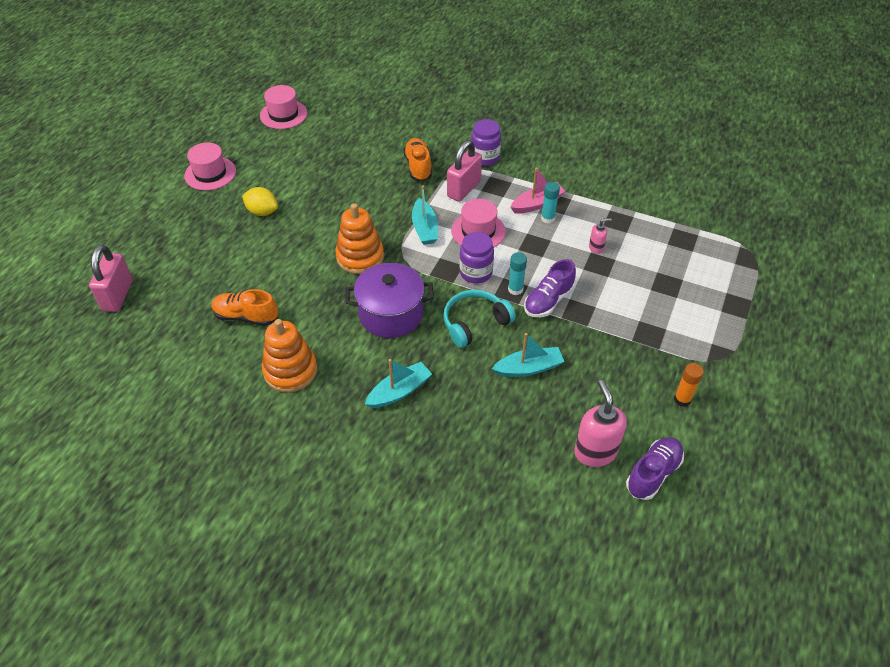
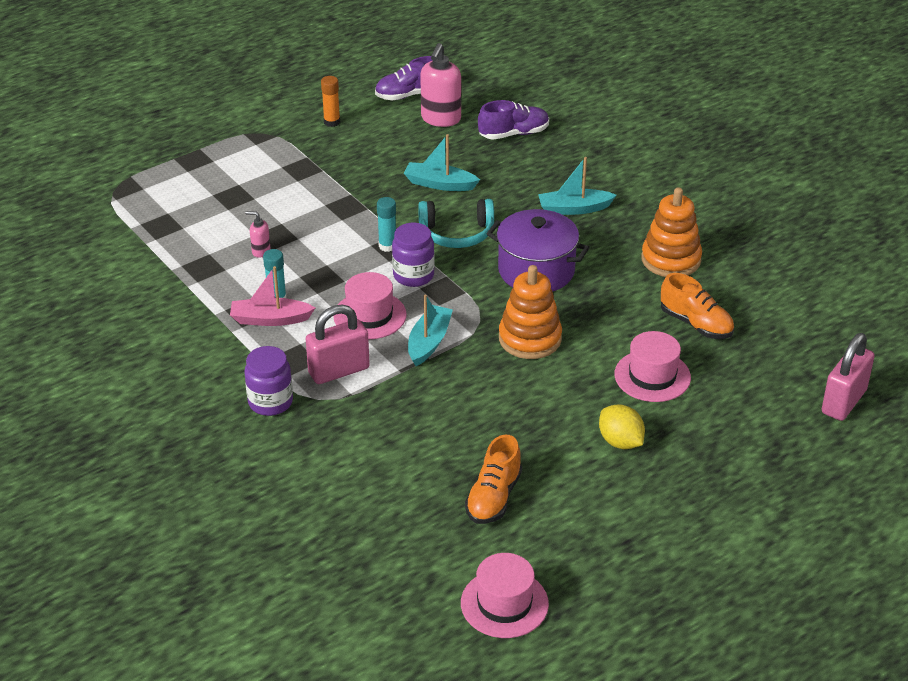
camera: 150 degrees left, 10 degrees down
pink hat [184,143,236,190] -> pink hat moved to [615,331,691,402]
orange shoe [403,138,432,181] -> orange shoe moved to [465,435,522,524]
purple shoe [524,259,576,317] -> purple shoe moved to [478,100,549,140]

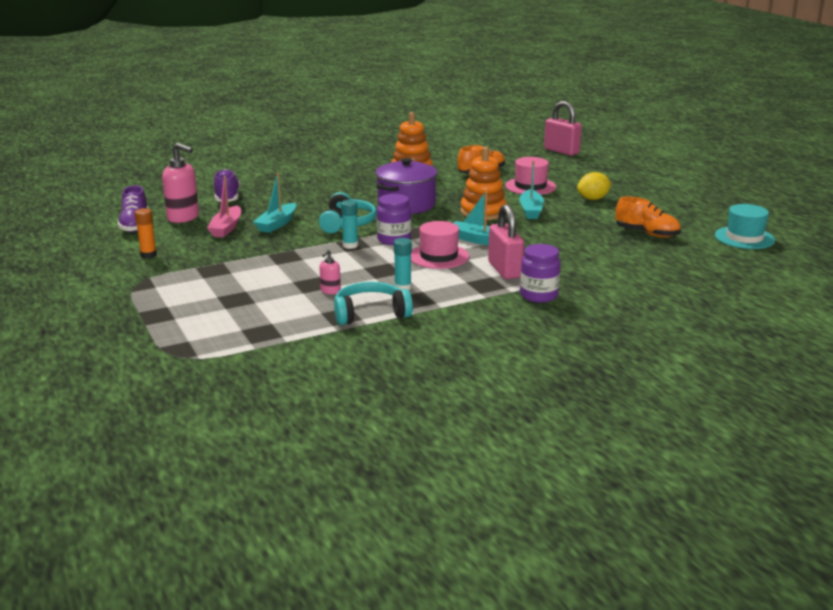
camera: 80 degrees left, 15 degrees down
pink boat [230,266,315,326] -> pink boat moved to [207,177,241,237]
pink hat [461,553,549,638] -> turquoise hat [715,204,775,249]
turquoise boat [538,157,617,215] -> turquoise boat moved to [519,161,544,219]
none -> turquoise headphones [334,282,413,325]

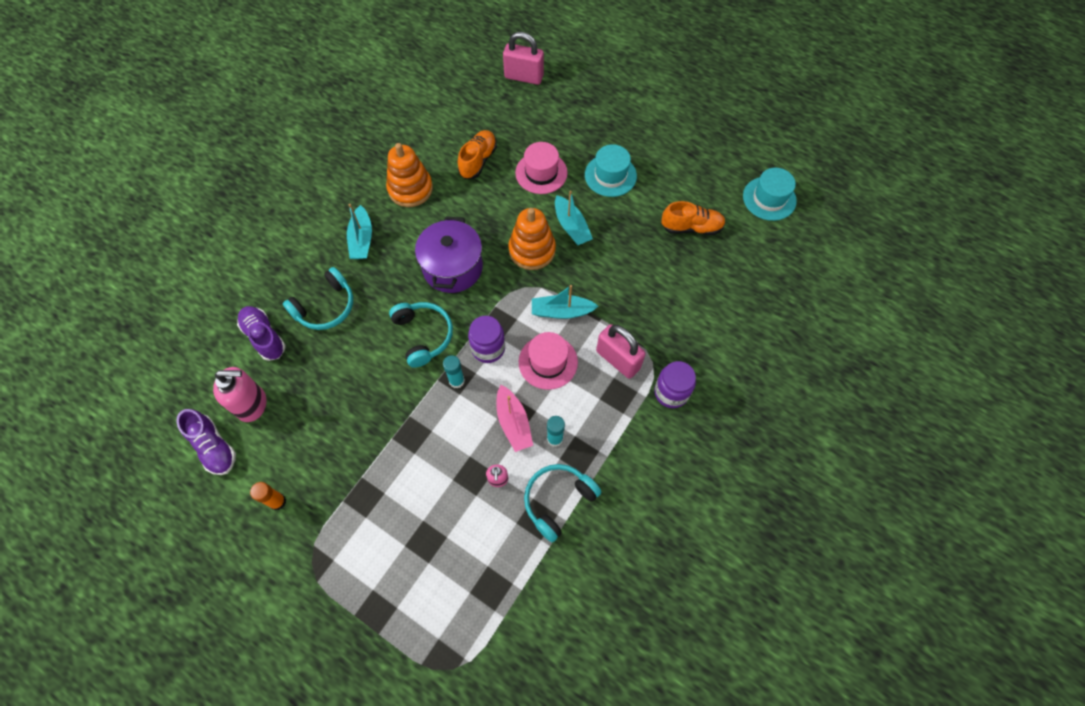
camera: 30 degrees left, 40 degrees up
pink boat [207,177,241,237] -> pink boat moved to [497,385,533,452]
turquoise boat [253,173,296,233] -> turquoise boat moved to [347,204,372,259]
yellow lemon [577,172,611,200] -> turquoise hat [585,144,637,197]
none -> turquoise headphones [283,267,353,330]

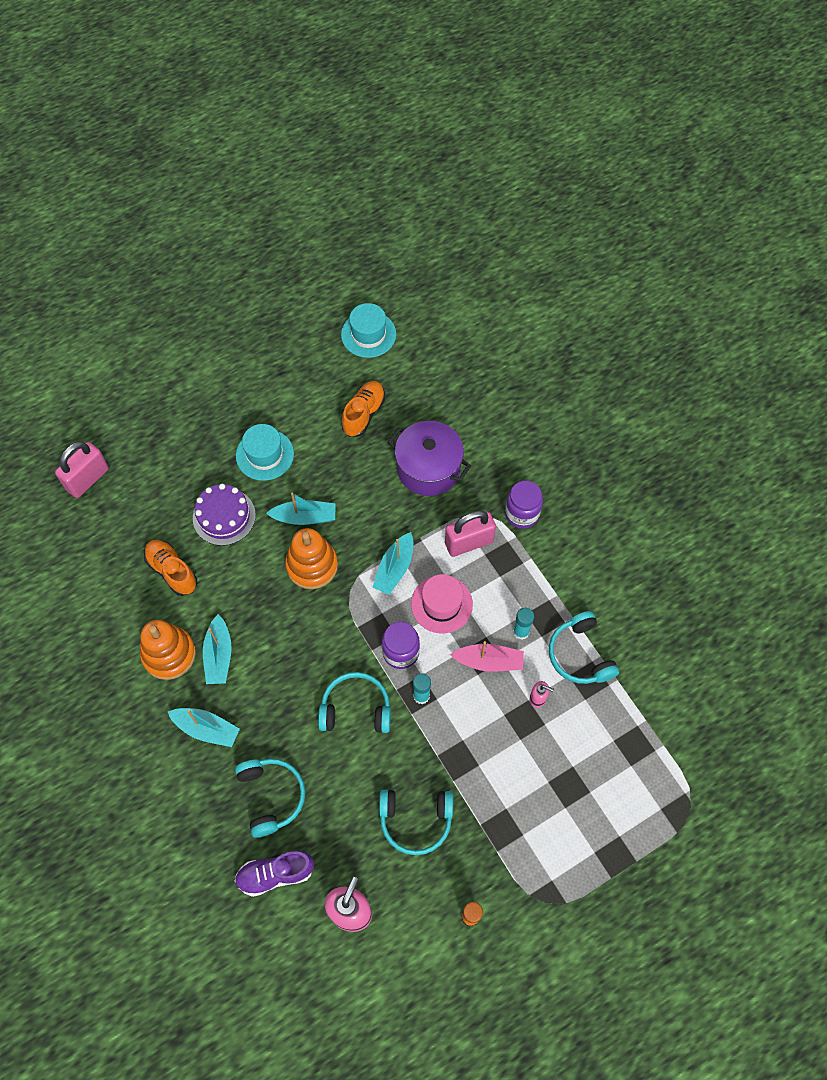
camera: 65 degrees left, 0 degrees up
purple shoe [176,409,236,475] -> none
purple pot [415,216,483,293] -> purple pot moved to [388,421,471,496]
pink hat [515,142,568,194] -> purple cake [193,484,256,546]
none -> turquoise boat [203,614,232,684]
none -> turquoise headphones [379,789,453,855]

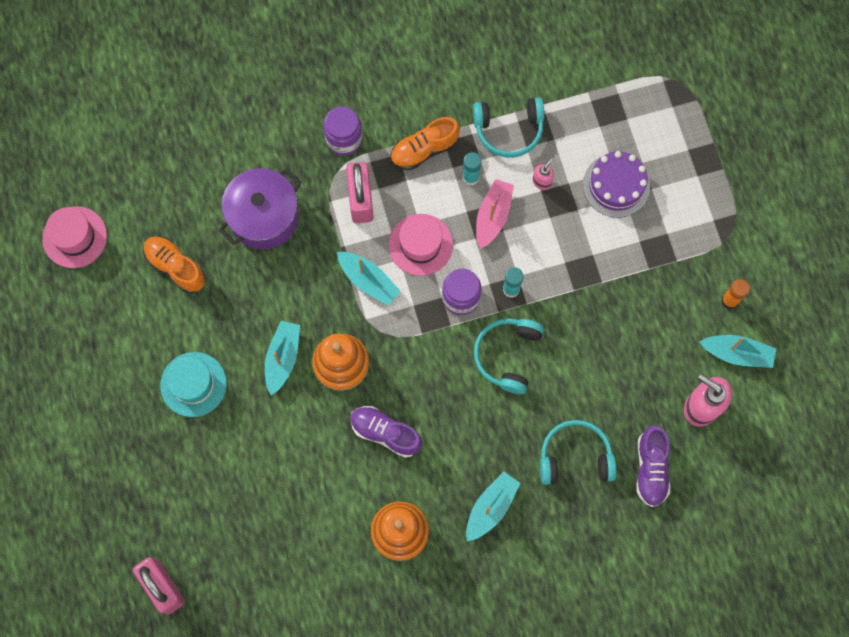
camera: 75 degrees left, 10 degrees up
orange shoe [144,540,197,596] -> orange shoe moved to [391,117,460,170]
purple cake [193,484,256,546] -> purple cake moved to [583,151,650,218]
turquoise boat [203,614,232,684] -> turquoise boat moved to [700,335,776,368]
turquoise hat [341,303,396,358] -> pink hat [42,206,107,268]
turquoise headphones [379,789,453,855] -> none
none -> purple shoe [350,406,423,458]

